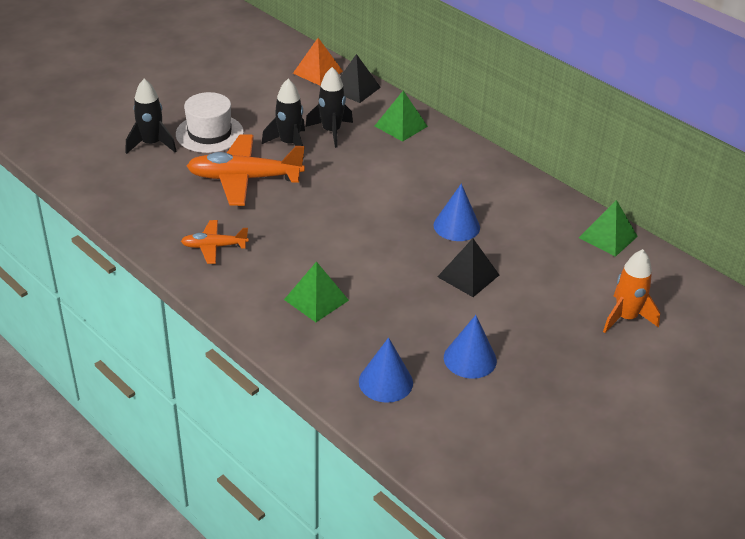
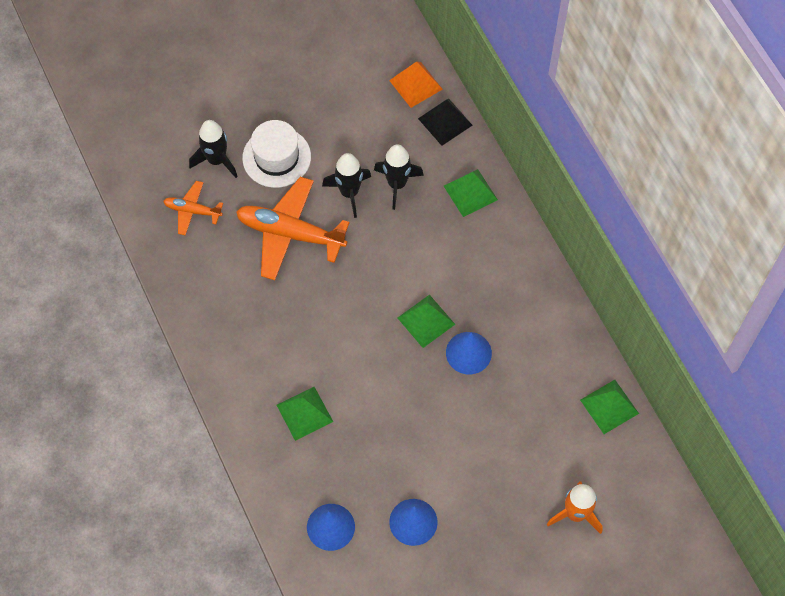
camera: 20 degrees right, 25 degrees up
orange plane [181,220,249,264] -> orange plane moved to [163,181,223,235]
black pyramid [437,238,499,297] -> none
none -> green pyramid [398,295,455,348]

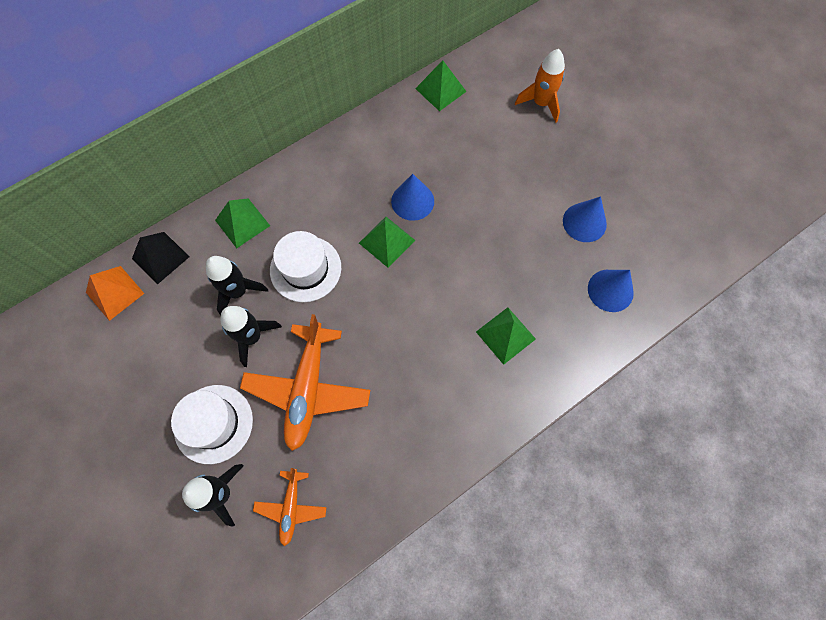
camera: 100 degrees left, 5 degrees up
none -> white hat [270,231,341,302]

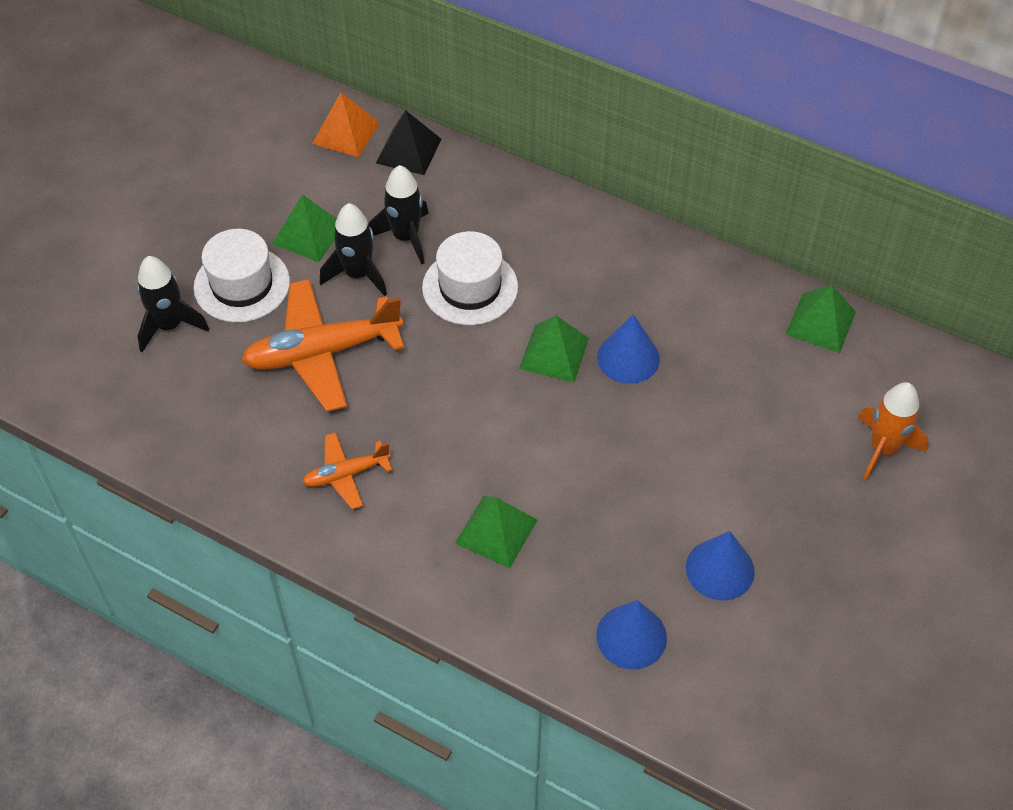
camera: 65 degrees right, 15 degrees down
green pyramid [215,198,270,248] -> green pyramid moved to [272,194,337,262]
orange plane [253,468,327,546] -> orange plane moved to [302,432,392,510]

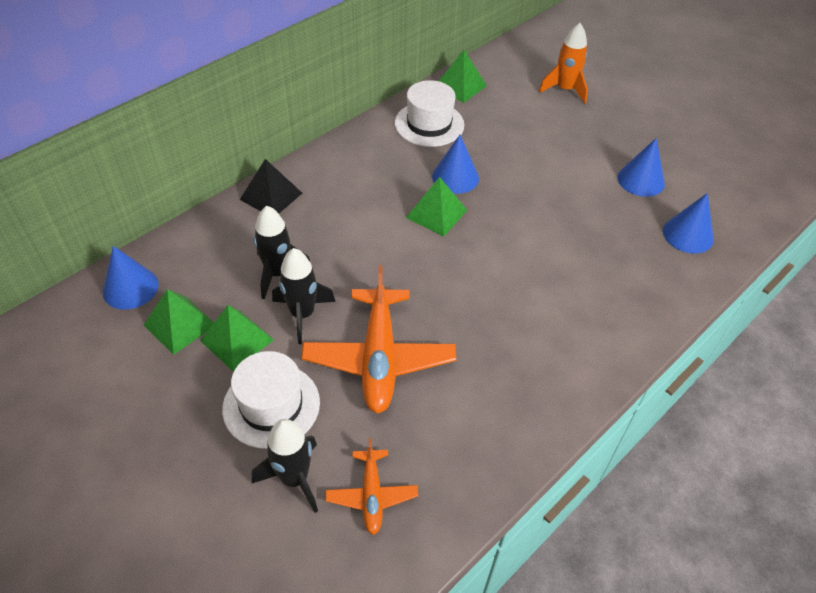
camera: 75 degrees left, 5 degrees down
orange plane [302,432,392,510] -> orange plane moved to [326,438,418,535]
orange pyramid [312,92,380,157] -> blue cone [102,246,159,310]
black pyramid [376,110,442,175] -> black pyramid moved to [240,159,302,214]
white hat [422,231,518,326] -> white hat moved to [395,80,464,147]
green pyramid [455,496,538,568] -> green pyramid moved to [144,289,214,355]

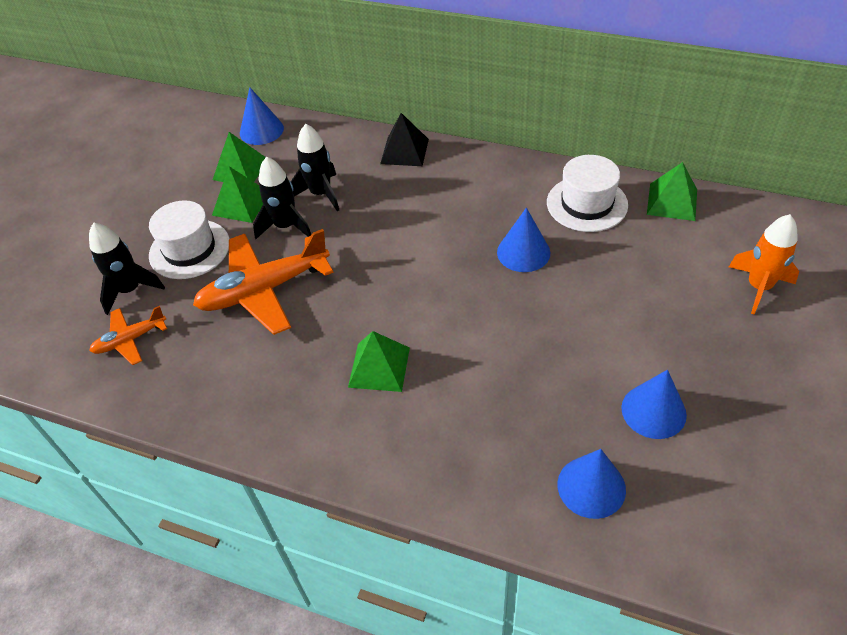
camera: 70 degrees right, 0 degrees up
green pyramid [406,177,467,237] -> green pyramid moved to [348,331,410,392]

